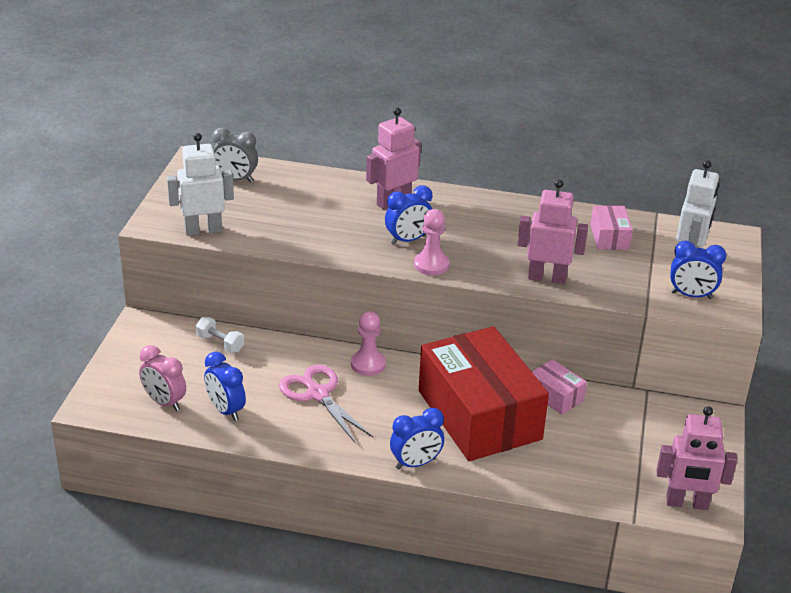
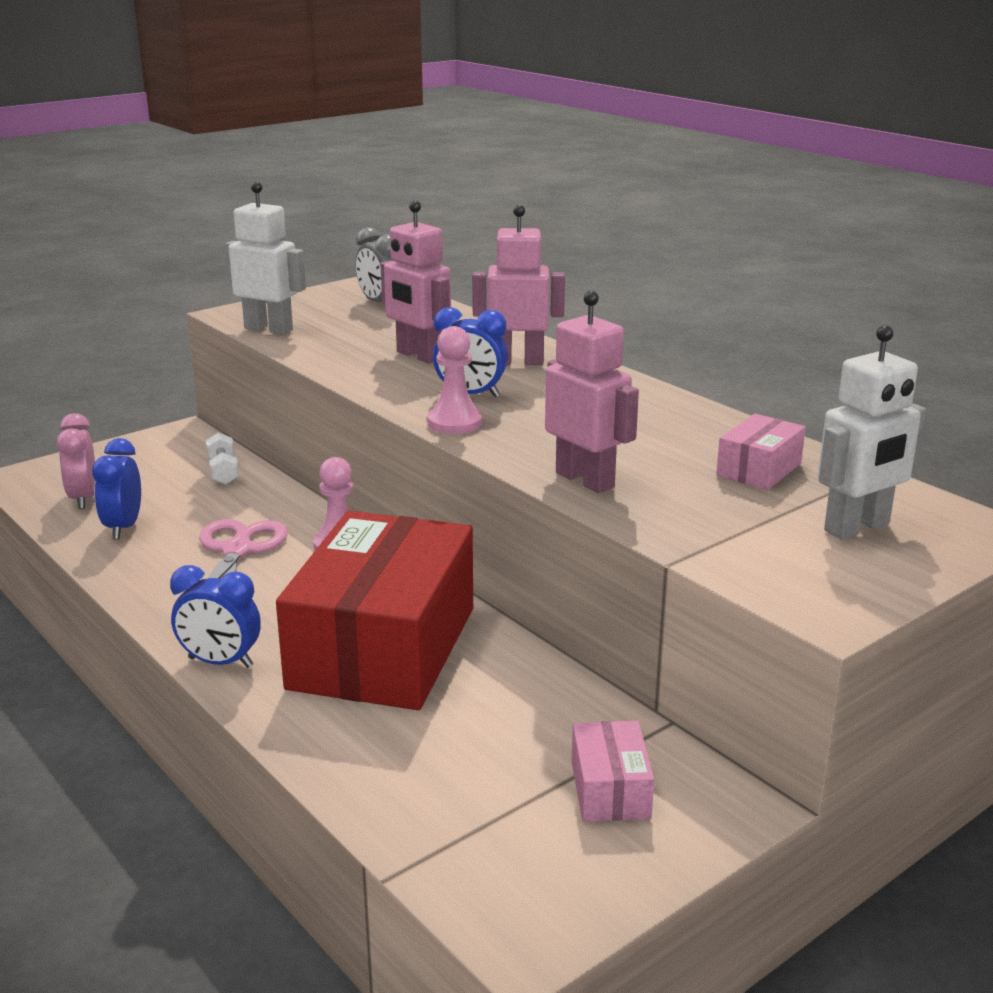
camera: 40 degrees right, 10 degrees down
pink box [532,359,587,415] -> pink box moved to [571,721,654,822]
pink robot [657,406,737,510] -> pink robot moved to [380,200,451,364]
blue clock [670,241,726,299] -> none

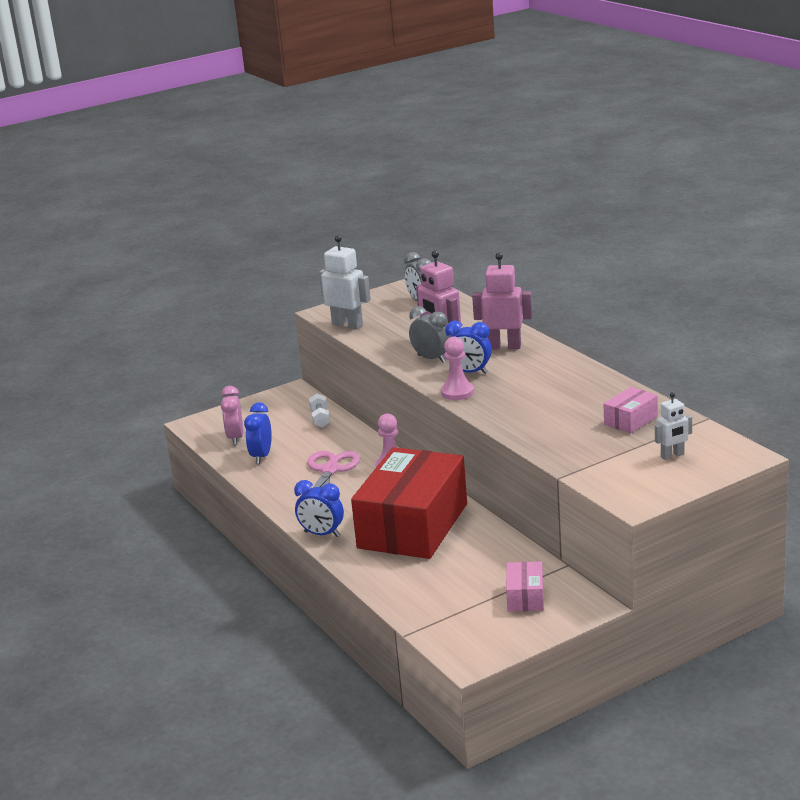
camera: 10 degrees right, 0 degrees up
pink robot [545,291,639,493] -> none
white robot [818,325,926,540] -> white robot [655,392,692,460], size x0.60
none -> grey clock [409,306,450,363]

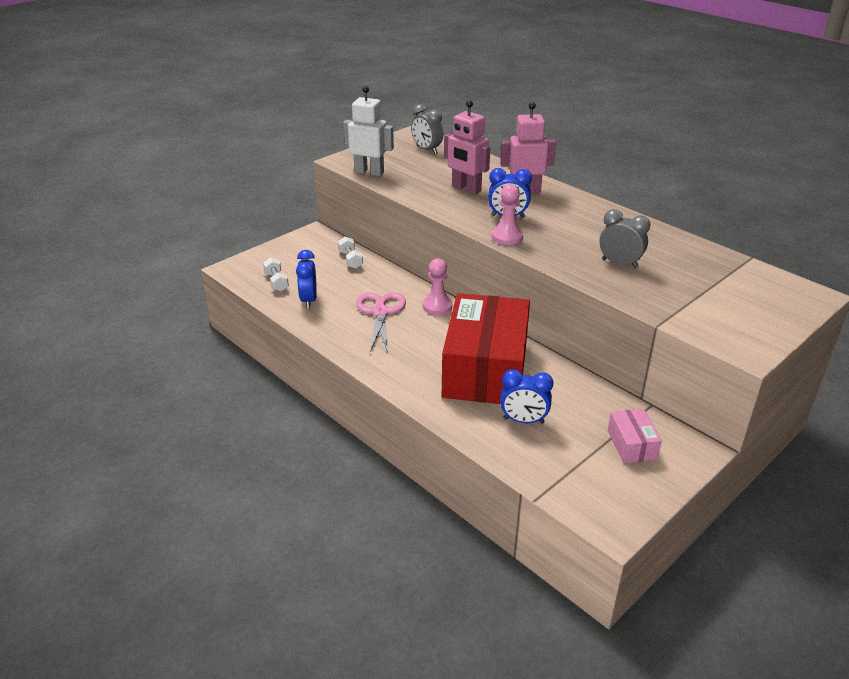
camera: 15 degrees left, 10 degrees up
pink clock [221,386,243,445] -> white dumbbell [263,257,289,291]
blue clock [294,480,344,537] -> blue clock moved to [500,369,554,424]
grey clock [409,306,450,363] -> grey clock moved to [600,209,651,268]
pink box [604,387,658,434] -> none
white robot [655,392,692,460] -> none

